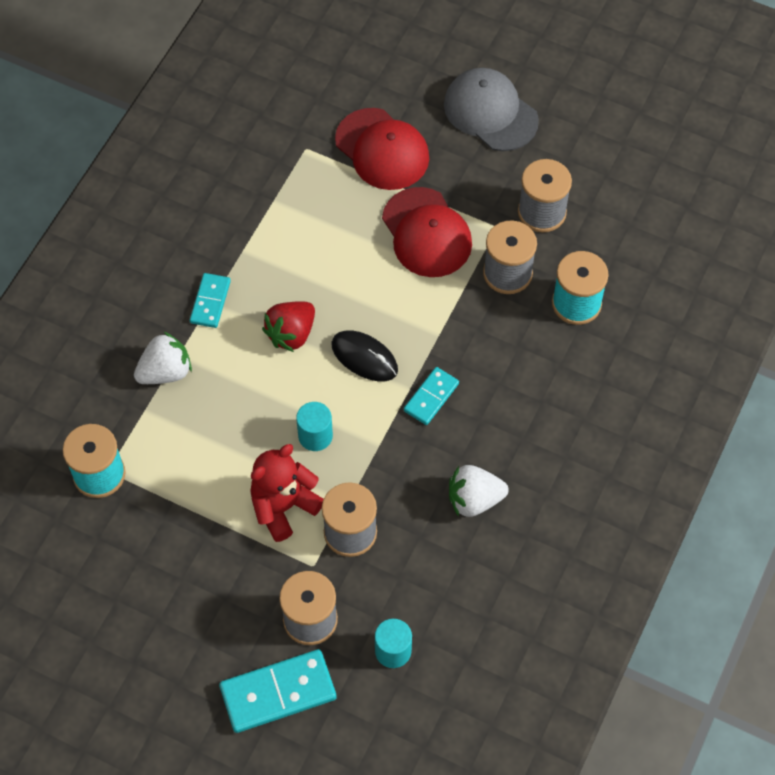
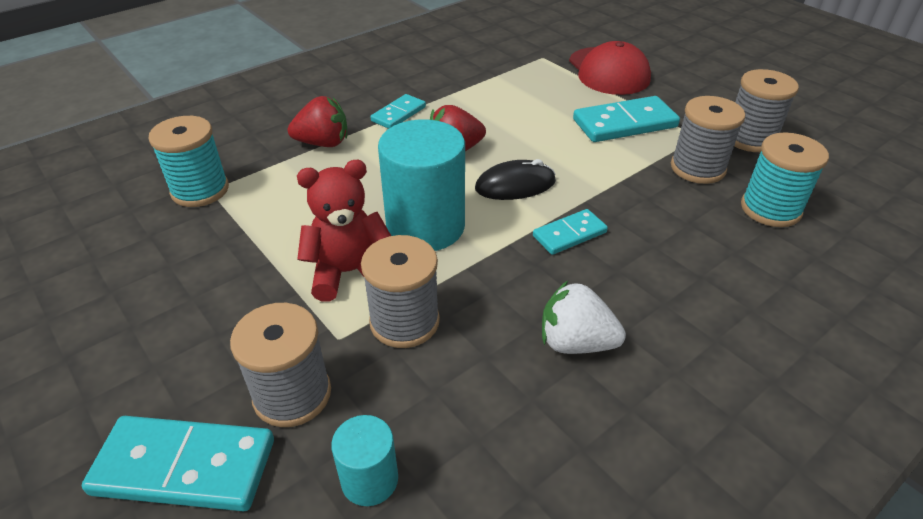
camera: 25 degrees right, 20 degrees down
white strawberry [134,332,192,384] -> red strawberry [288,96,347,147]
turquoise cylinder [296,402,333,451] -> turquoise cylinder [378,119,465,251], size x1.97
black mouse [332,331,398,381] -> black mouse turned 75 degrees counterclockwise [475,159,556,200]
red cap [382,187,472,277] -> turquoise domino [573,96,680,142]
grey cap [444,68,539,151] -> none

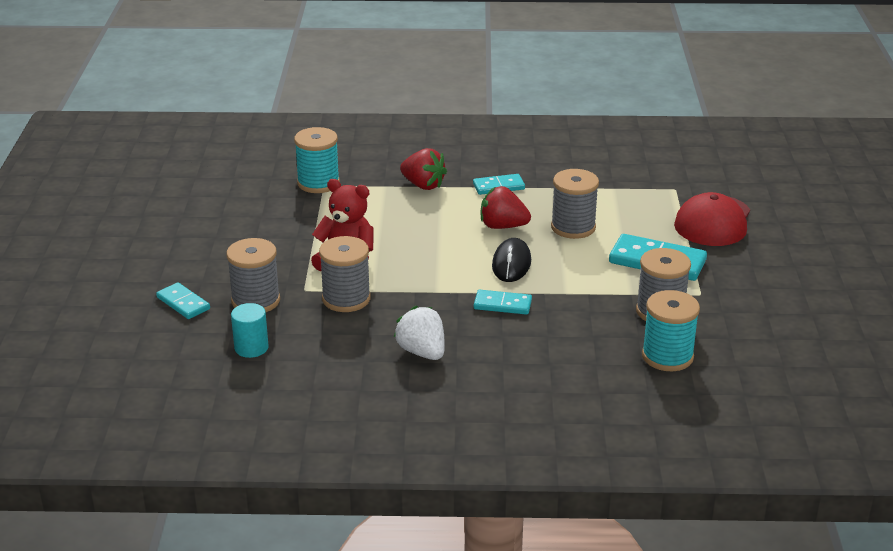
camera: 40 degrees right, 10 degrees down
turquoise domino [82,416,274,511] -> turquoise domino [156,282,210,319], size x0.59
turquoise cylinder [378,119,465,251] -> none
black mouse [475,159,556,200] -> black mouse turned 75 degrees clockwise [492,238,531,282]
grey spool [734,69,799,152] -> grey spool moved to [551,169,599,239]

